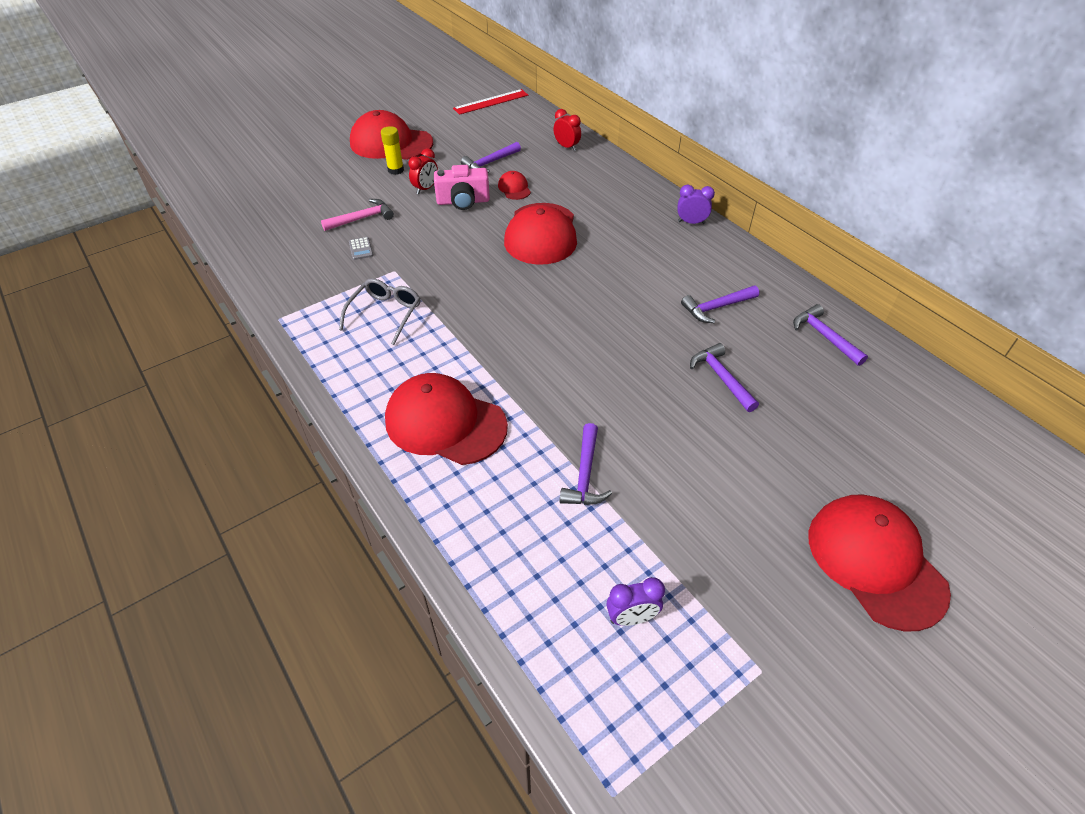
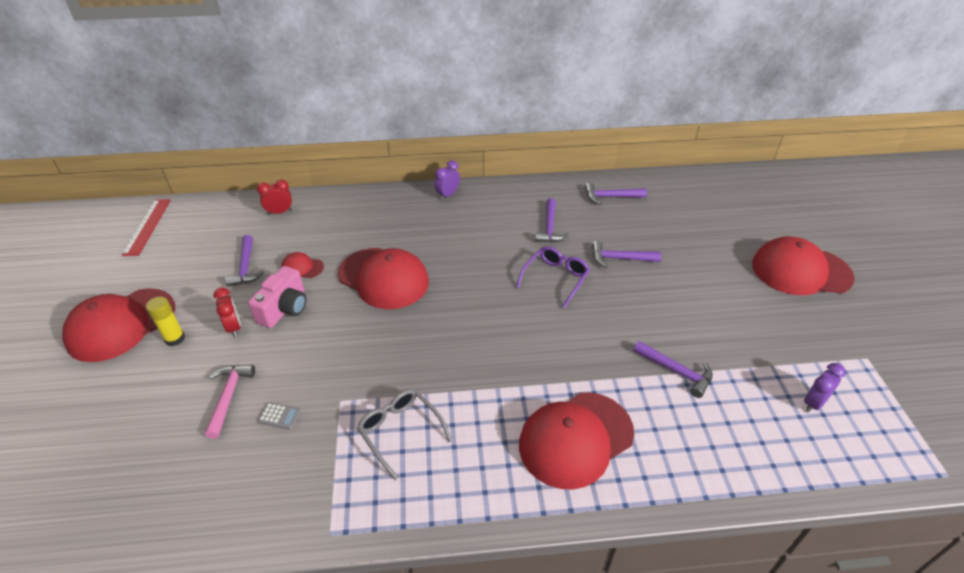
camera: 60 degrees left, 5 degrees down
purple clock [607,577,665,626] -> purple clock turned 150 degrees counterclockwise [804,363,846,413]
none -> purple glasses [516,246,590,308]

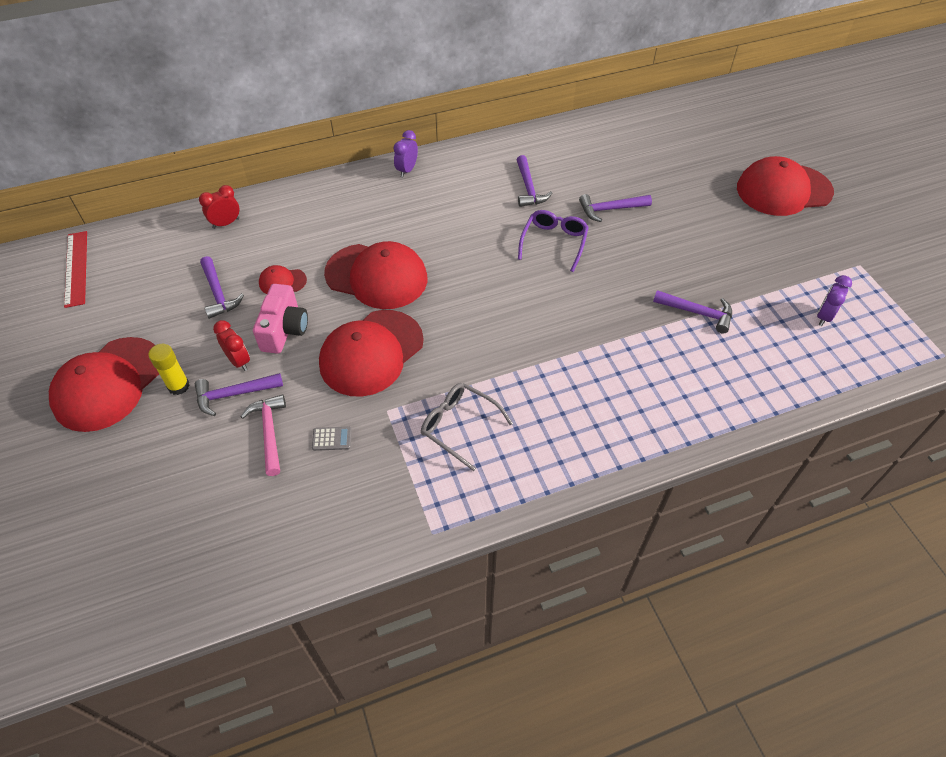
camera: 15 degrees left, 10 degrees up
red cap [519,392,634,489] -> red cap moved to [319,310,424,397]
purple hammer [585,182,647,205] -> purple hammer moved to [195,373,283,416]

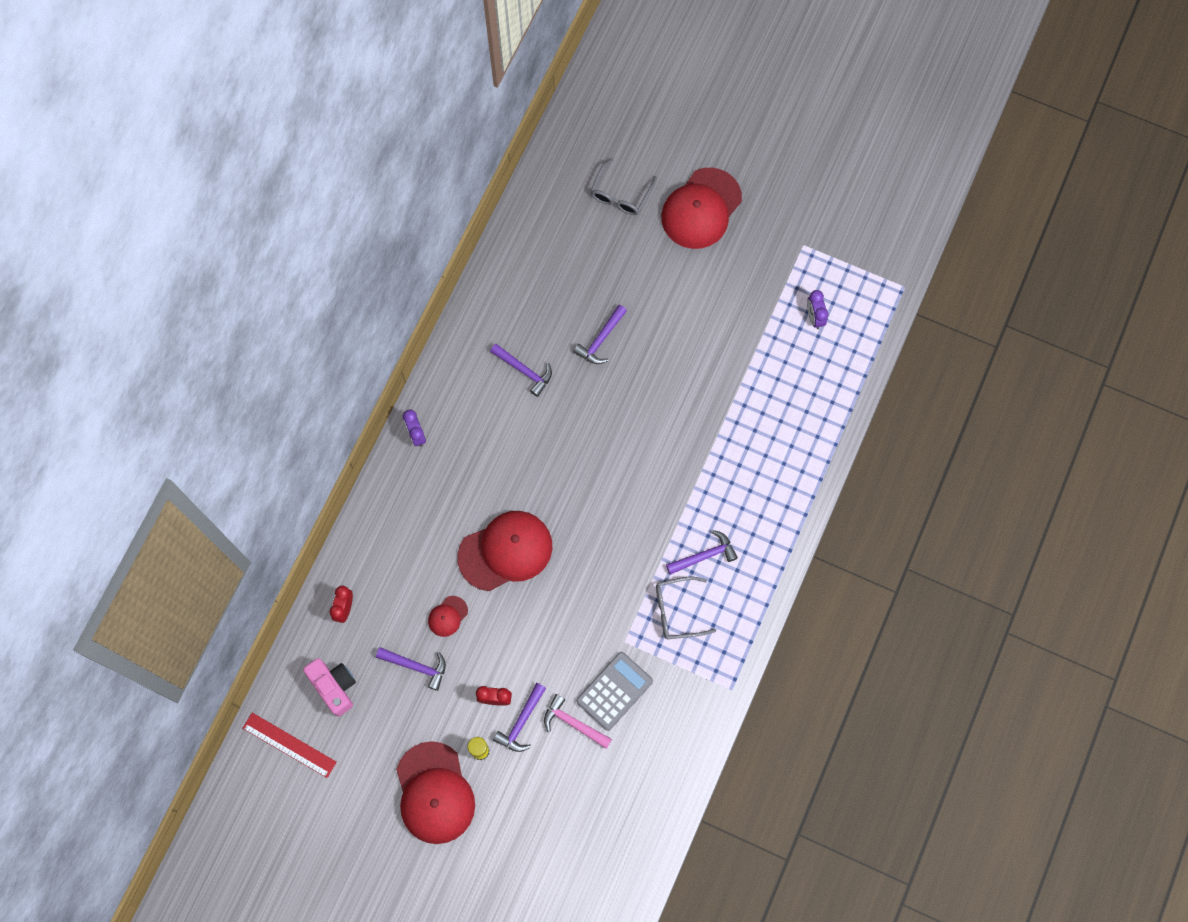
camera: 45 degrees left, 20 degrees up
pink camera [253,284,308,354] -> pink camera moved to [303,658,356,717]
grey calculator [312,427,352,451] -> grey calculator [576,652,653,731], size x2.25
red cap [319,310,424,397] -> none
purple glasses [518,210,589,272] -> none
purple hammer [653,290,732,334] -> purple hammer moved to [666,530,738,575]
none -> grey glasses [591,158,657,215]

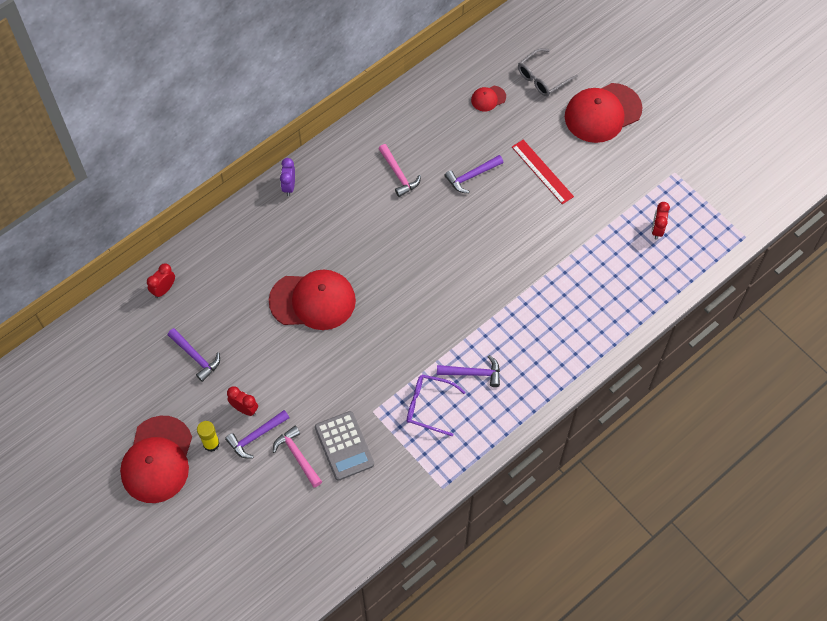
camera: 25 degrees right, 10 degrees down
red ruler [242,713,337,778] -> red ruler moved to [512,140,574,204]
pink camera [303,658,356,717] -> none
red cap [428,596,468,637] -> red cap moved to [471,86,506,112]
purple hammer [490,344,552,397] -> pink hammer [379,144,421,197]
grey calculator [576,652,653,731] -> grey calculator turned 90 degrees clockwise [315,411,374,481]
grey glasses [656,577,716,639] -> purple glasses [407,375,465,436]
purple clock [807,290,829,329] -> red clock [652,202,670,240]

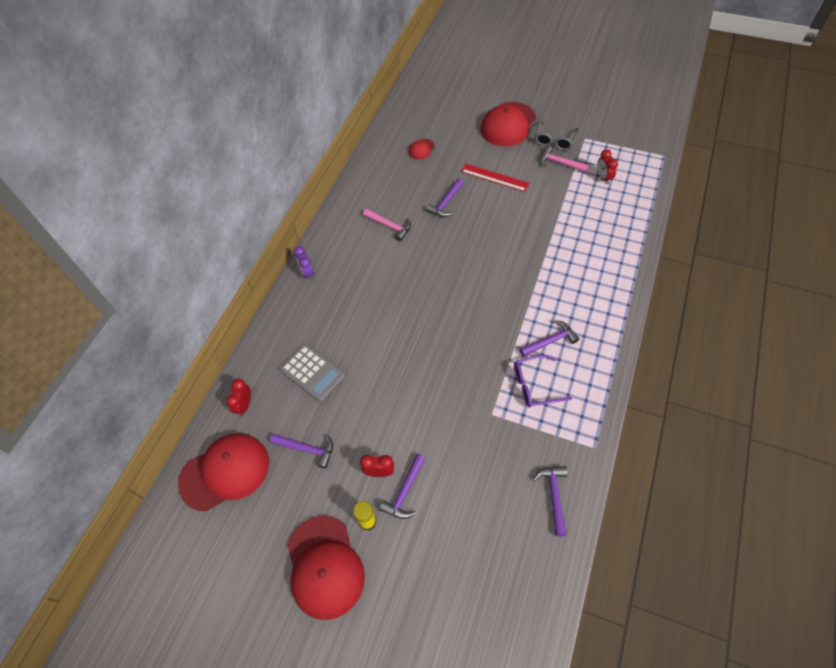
camera: 25 degrees left, 5 degrees down
red cap [269,269,356,330] -> red cap moved to [178,433,269,511]
pink hammer [273,426,322,488] -> pink hammer moved to [540,146,590,173]
grey calculator [315,411,374,481] -> grey calculator moved to [280,344,346,402]
grey glasses [518,48,578,96] -> grey glasses moved to [535,120,580,151]
none -> purple hammer [533,466,567,536]

